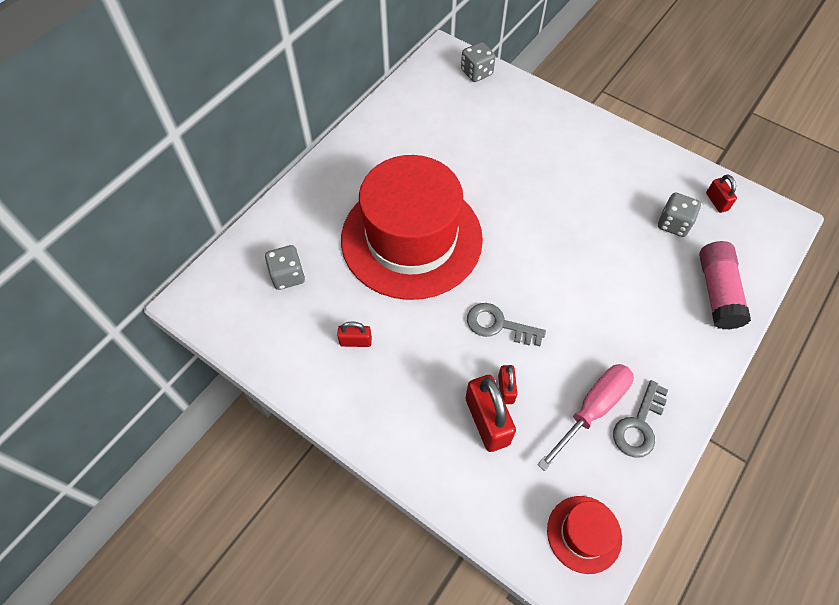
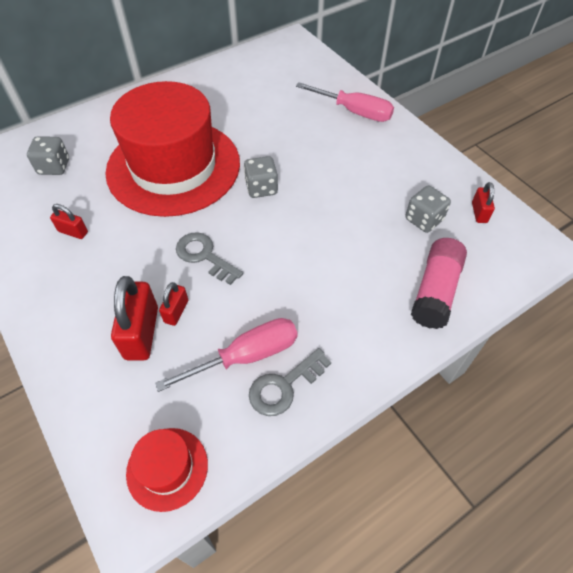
camera: 20 degrees right, 5 degrees down
grey dice [461,42,495,82] -> grey dice moved to [244,156,278,198]
none -> pink screwdriver [296,82,394,122]

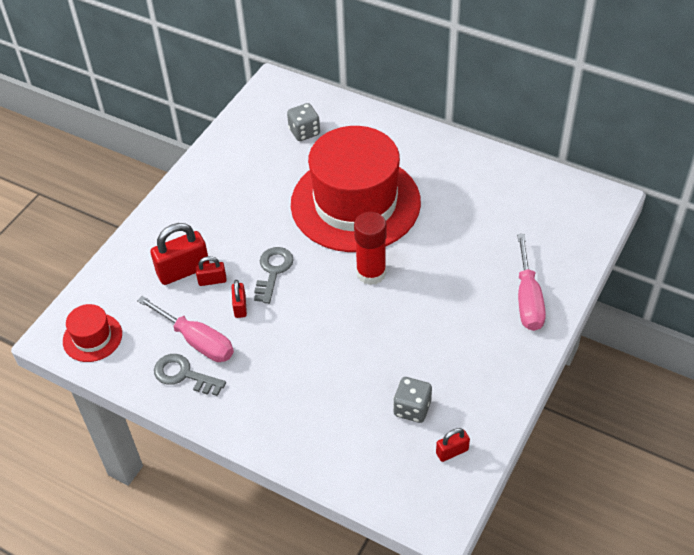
camera: 65 degrees right, 5 degrees down
red padlock [50,204,88,239] -> red padlock moved to [232,280,247,318]
grey dice [244,156,278,198] -> red glue stick [354,212,387,285]
pink glue stick [411,238,467,329] -> none

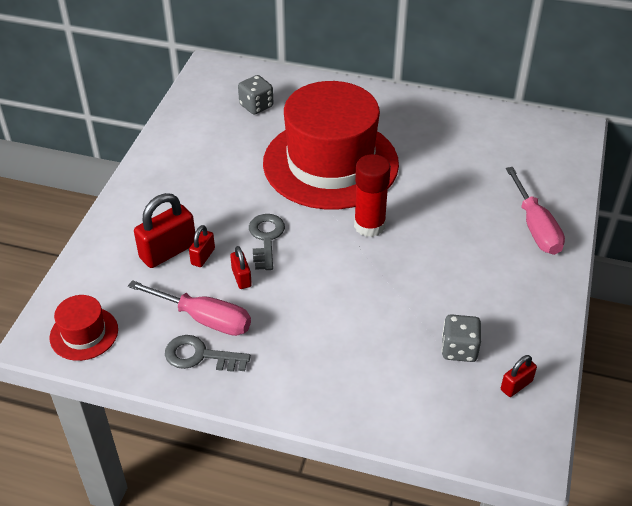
camera: 15 degrees left, 5 degrees down
red padlock [195,256,227,286] -> red padlock turned 45 degrees counterclockwise [189,225,215,267]

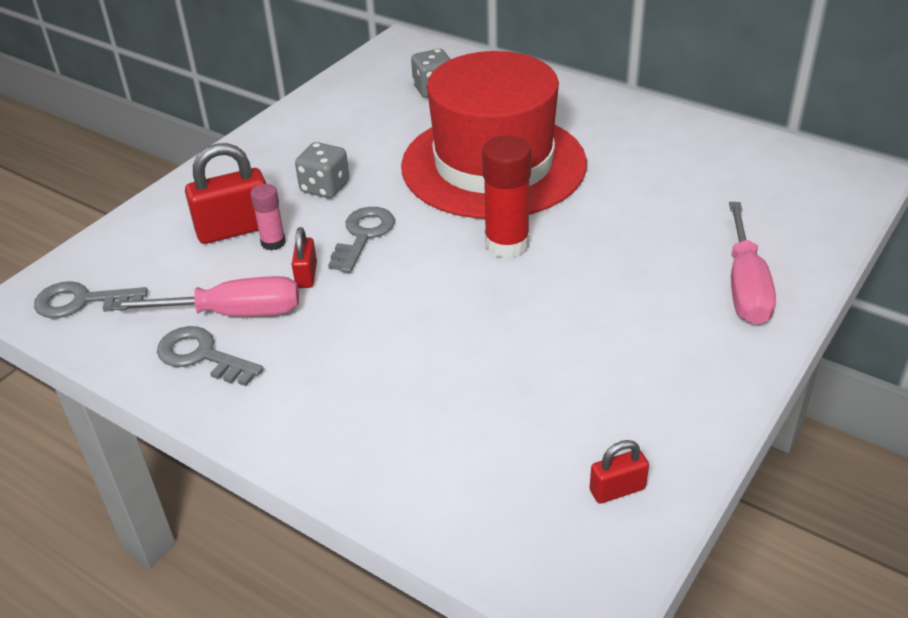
camera: 20 degrees right, 5 degrees down
red hat [50,295,118,361] -> grey key [34,281,148,318]
pink screwdriver [128,280,251,336] -> pink screwdriver turned 45 degrees counterclockwise [111,276,299,316]
red padlock [189,225,215,267] -> pink glue stick [250,184,286,251]
grey dice [442,314,481,362] -> grey dice moved to [295,142,349,198]

